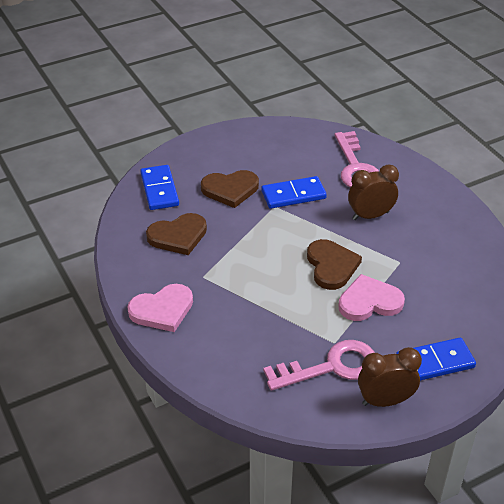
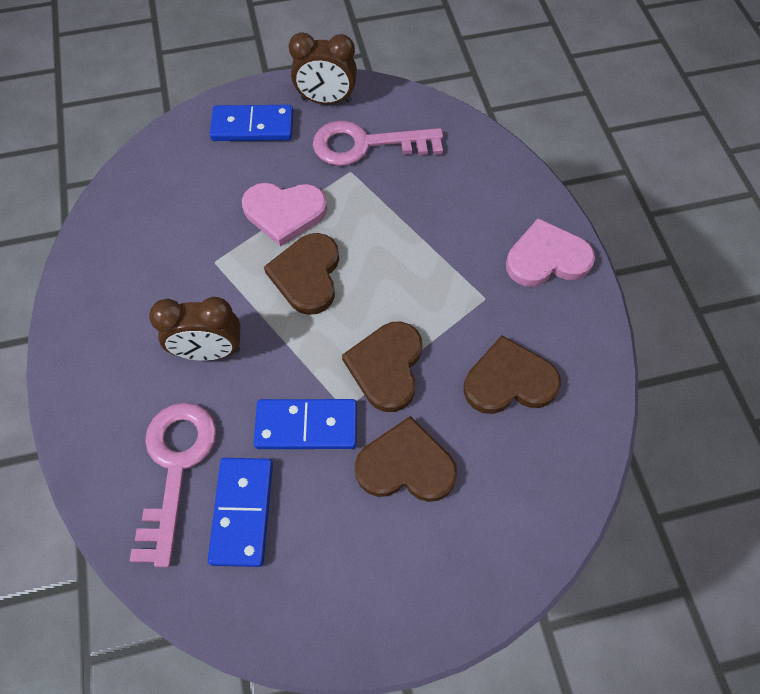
camera: 165 degrees left, 20 degrees up
blue domino [140,165,179,210] -> blue domino moved to [208,458,273,567]
none -> brown heart [342,322,423,412]

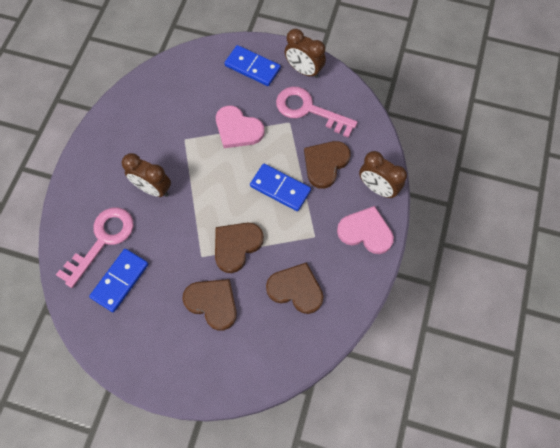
camera: 30 degrees right, 5 degrees up
blue domino [254,399,357,449] -> blue domino moved to [250,164,311,211]
brown heart [264,233,339,315] -> brown heart moved to [304,141,351,189]
none -> brown clock [359,151,407,198]

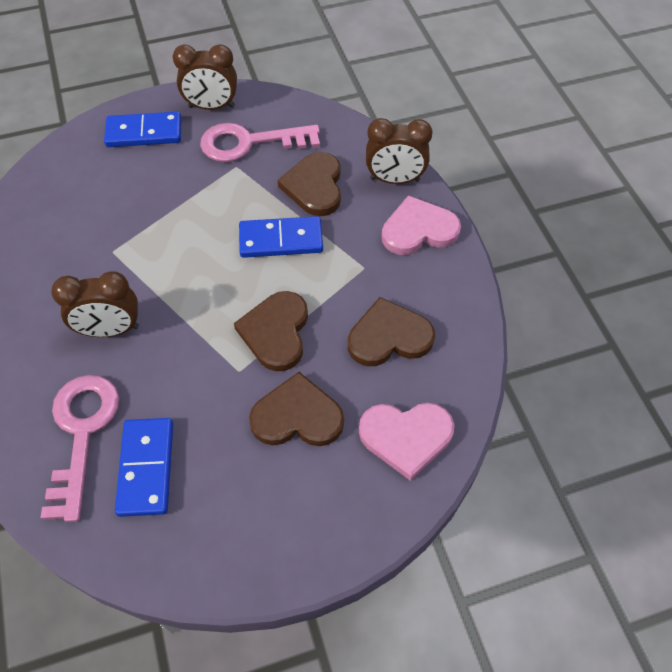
camera: 35 degrees left, 10 degrees down
pink heart [216,105,264,148] -> pink heart moved to [359,403,454,481]

